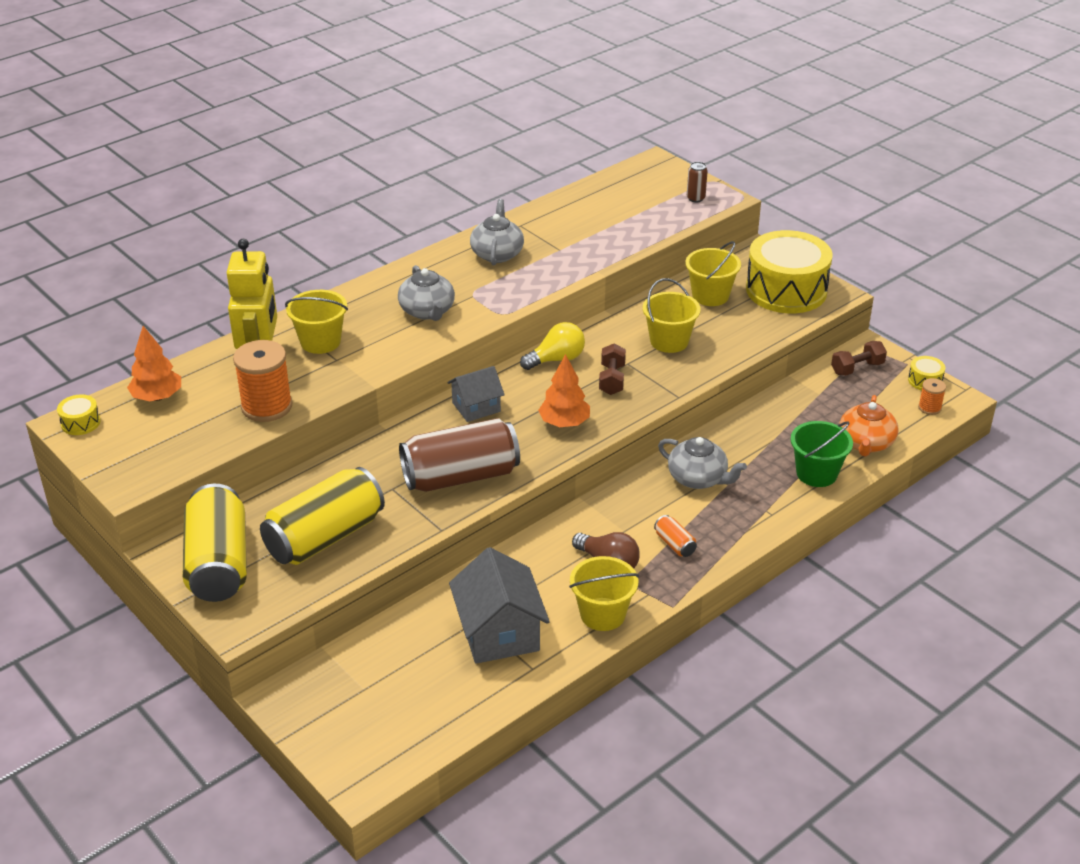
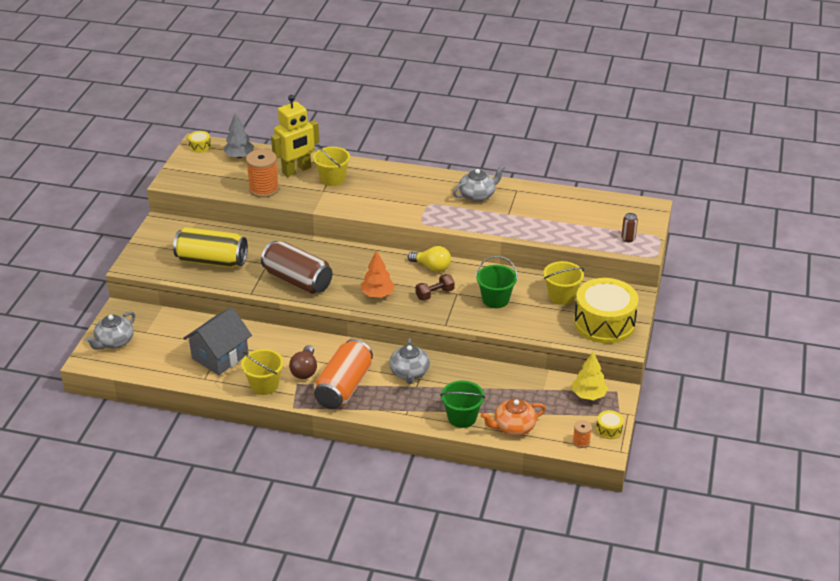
camera: 55 degrees right, 0 degrees up
orange tree [127,326,181,401] -> grey tree [223,114,254,158]
yellow can [183,484,247,602] -> none
grey teapot [398,265,455,321] -> grey teapot moved to [85,311,135,350]
grey house [447,366,505,422] -> none
yellow bucket [643,278,701,353] -> green bucket [476,256,518,308]
orange can [654,515,697,557] -> orange can [313,339,373,409], size x2.45
brown dumbbell [831,341,887,376] -> yellow tree [572,351,608,400]

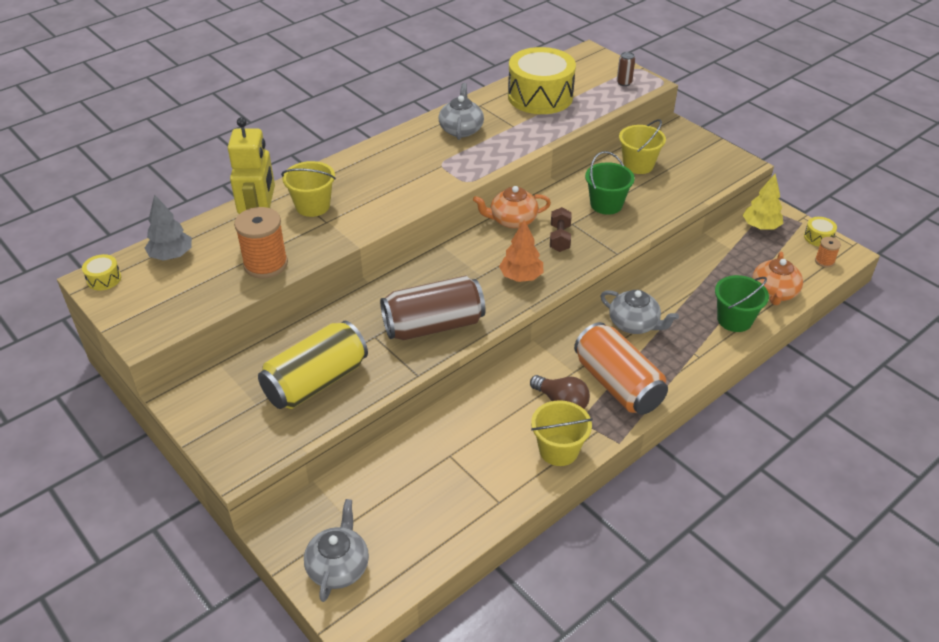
camera: 55 degrees left, 5 degrees up
grey teapot [85,311,135,350] -> grey teapot turned 150 degrees counterclockwise [304,499,369,602]
grey house [183,307,252,375] -> none
yellow light bulb [408,246,451,272] -> orange teapot [473,186,551,229]
yellow drum [574,278,639,344] -> yellow drum moved to [508,47,576,114]

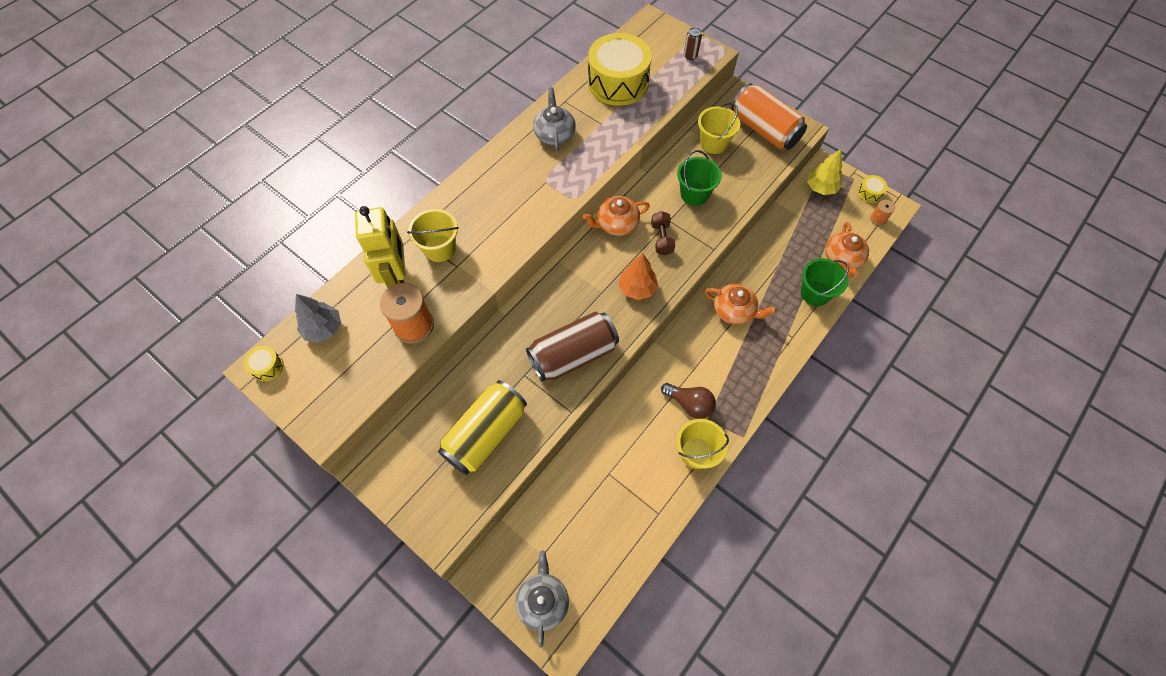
camera: 10 degrees left, 20 degrees up
orange can [574,322,668,415] -> orange can moved to [731,83,807,150]
grey teapot [600,290,679,334] -> orange teapot [704,284,777,325]

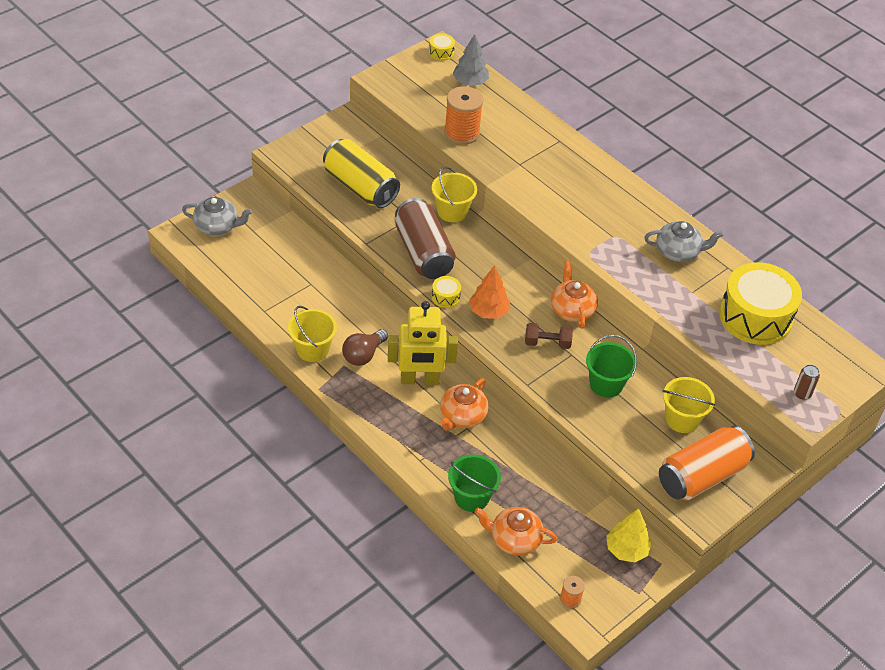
camera: 95 degrees right, 15 degrees down
yellow robot [355,206,406,288] -> yellow robot moved to [388,301,458,385]
yellow bucket [407,209,459,262] -> yellow bucket moved to [432,166,478,222]
yellow drum [858,175,888,203] -> yellow drum moved to [432,276,461,308]

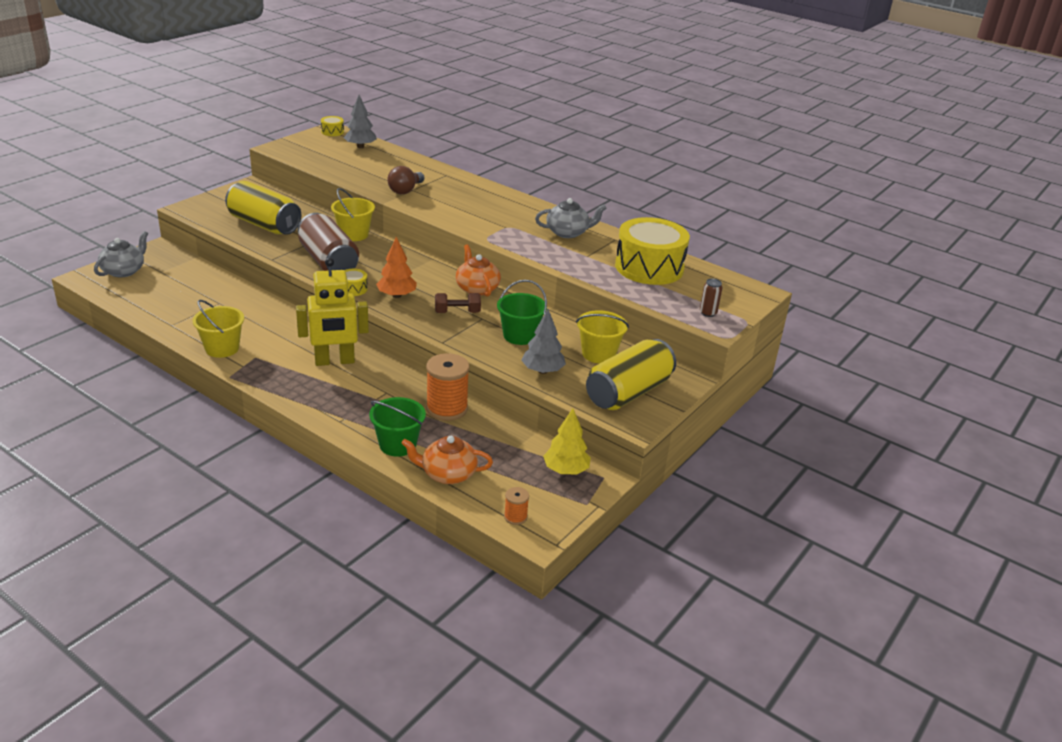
camera: 10 degrees left, 15 degrees down
grey teapot [182,197,253,235] -> grey teapot turned 60 degrees counterclockwise [94,231,148,277]
brown light bulb [342,329,388,366] -> brown light bulb moved to [388,166,425,194]
orange teapot [440,378,489,431] -> none
orange spool [444,86,483,145] -> orange spool moved to [426,353,470,421]
orange can [659,426,755,500] -> yellow can [586,339,676,410]
none -> grey tree [521,309,566,374]

